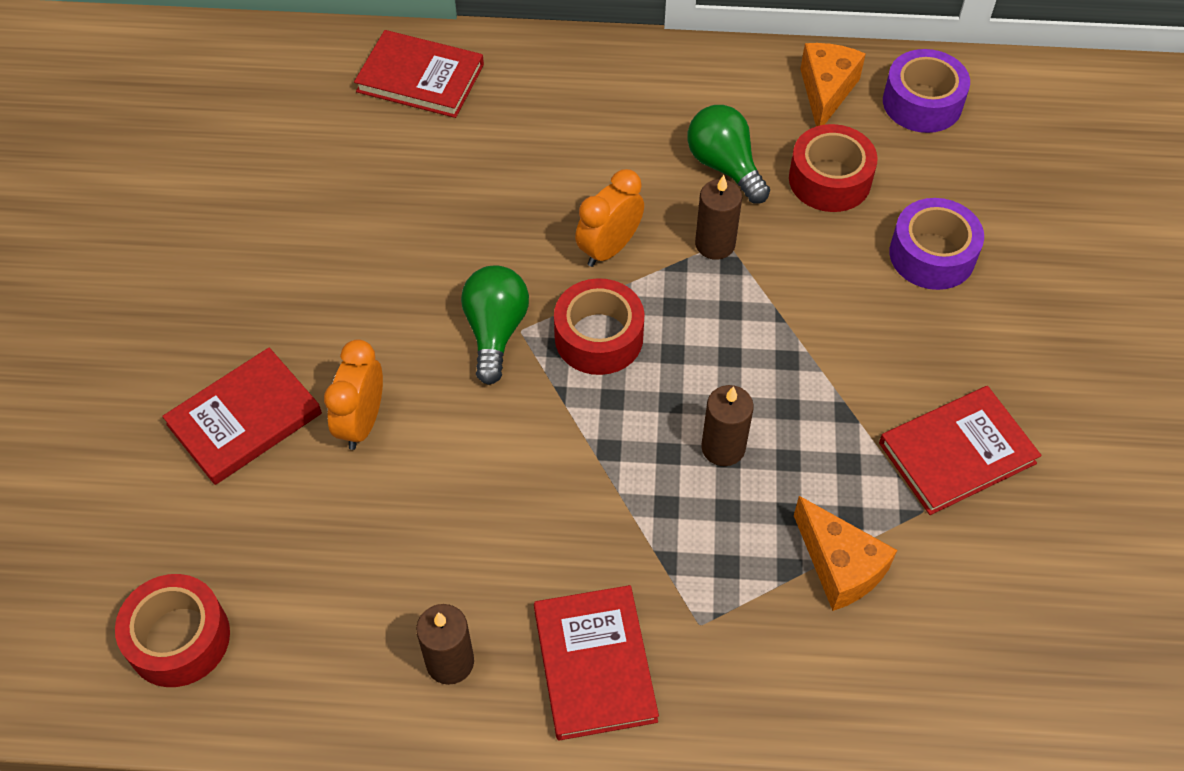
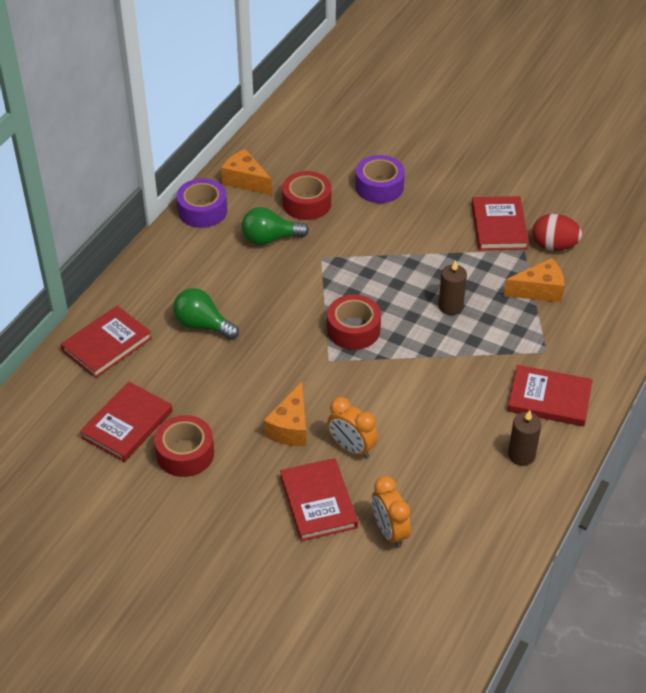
camera: 65 degrees left, 10 degrees down
red tape [115,574,230,687] -> red tape moved to [154,415,214,477]
green light bulb [461,265,529,385] -> green light bulb moved to [173,288,239,340]
orange clock [575,169,644,267] -> orange clock moved to [372,476,411,548]
brown candle [695,175,742,260] -> none
purple tape [883,49,970,133] -> purple tape moved to [177,178,227,228]
none -> red book [80,382,173,462]
none -> orange cheese [263,382,306,446]
none -> red egg [533,214,582,251]

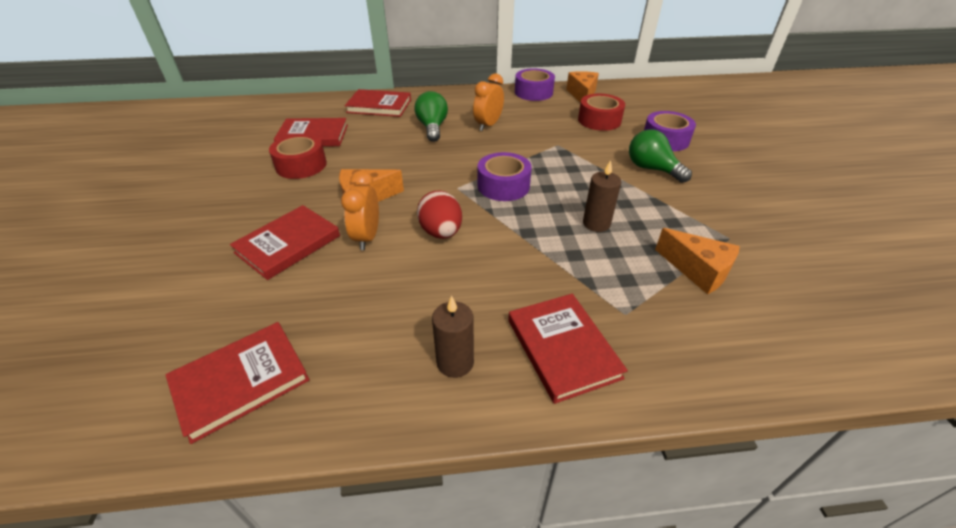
camera: 55 degrees right, 5 degrees down
green light bulb [241,207,309,245] -> green light bulb moved to [629,129,692,183]
red tape [327,294,381,350] -> purple tape [478,152,532,201]
orange clock [372,476,411,548] -> orange clock moved to [473,73,504,131]
red book [472,196,529,250] -> red book moved to [166,322,310,444]
red egg [533,214,582,251] -> red egg moved to [417,190,462,239]

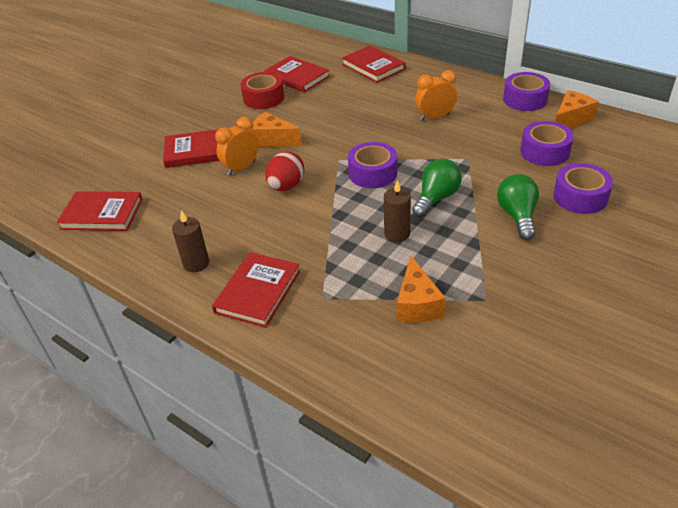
camera: 45 degrees right, 0 degrees up
green light bulb [415,91,448,142] -> green light bulb moved to [412,158,462,218]
red tape [578,94,625,131] -> purple tape [520,121,574,166]

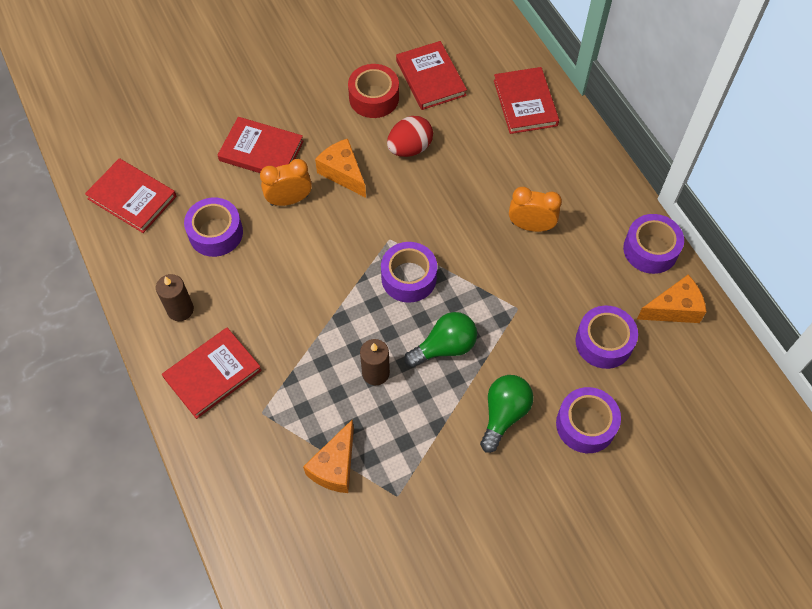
camera: 25 degrees right, 20 degrees up
red egg [265,152,304,191] -> red egg moved to [387,116,433,157]
none -> purple tape [184,198,243,257]

